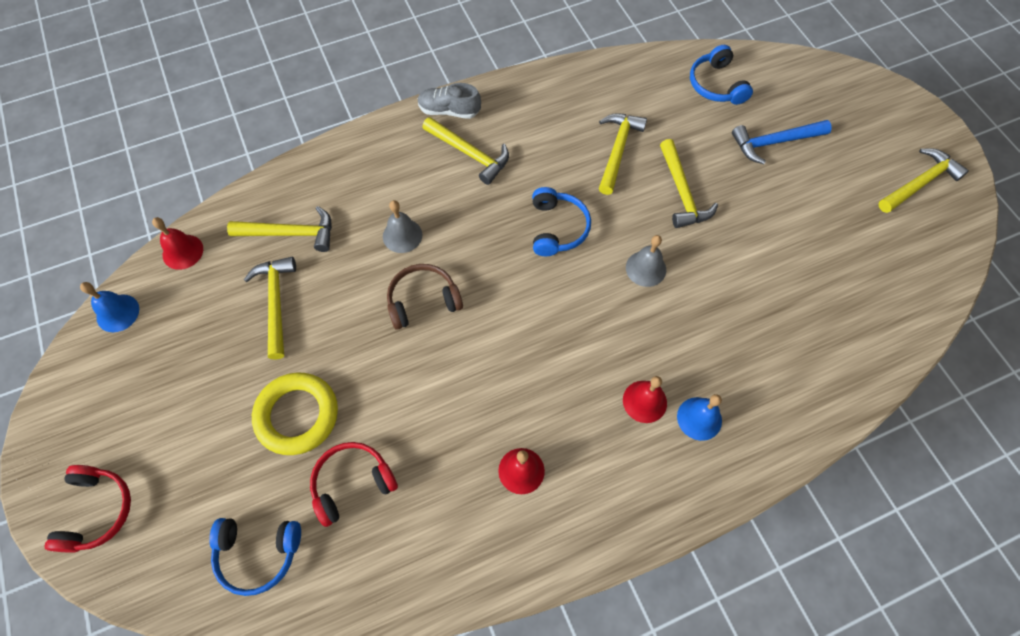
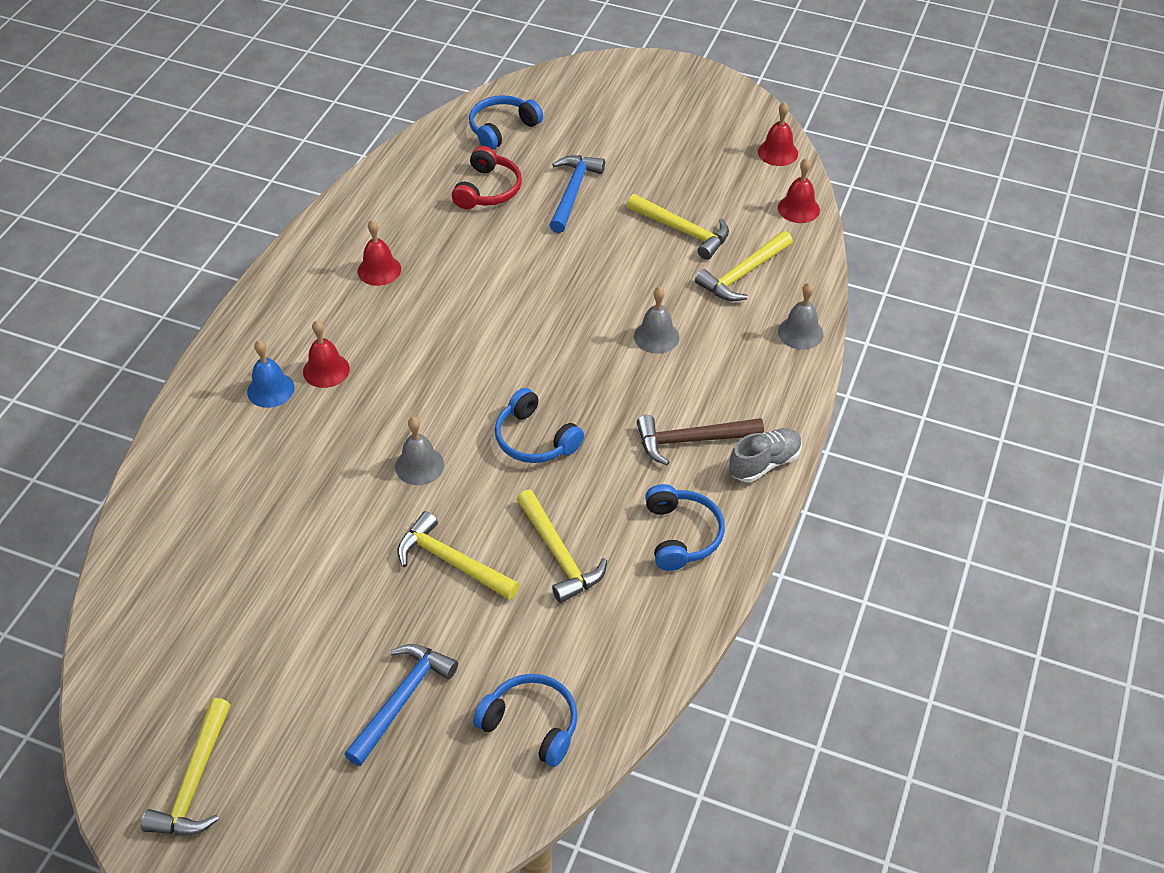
camera: 135 degrees right, 15 degrees down
red headphones [44,465,131,553] -> none
blue bell [80,282,139,332] -> red bell [758,102,798,166]
yellow ring [252,373,338,455] -> blue hammer [549,155,605,233]
brown headphones [387,264,463,330] -> none
yellow hammer [422,117,509,185] -> brown hammer [637,415,764,465]
none -> blue headphones [645,484,725,571]
none -> grey bell [778,283,824,350]

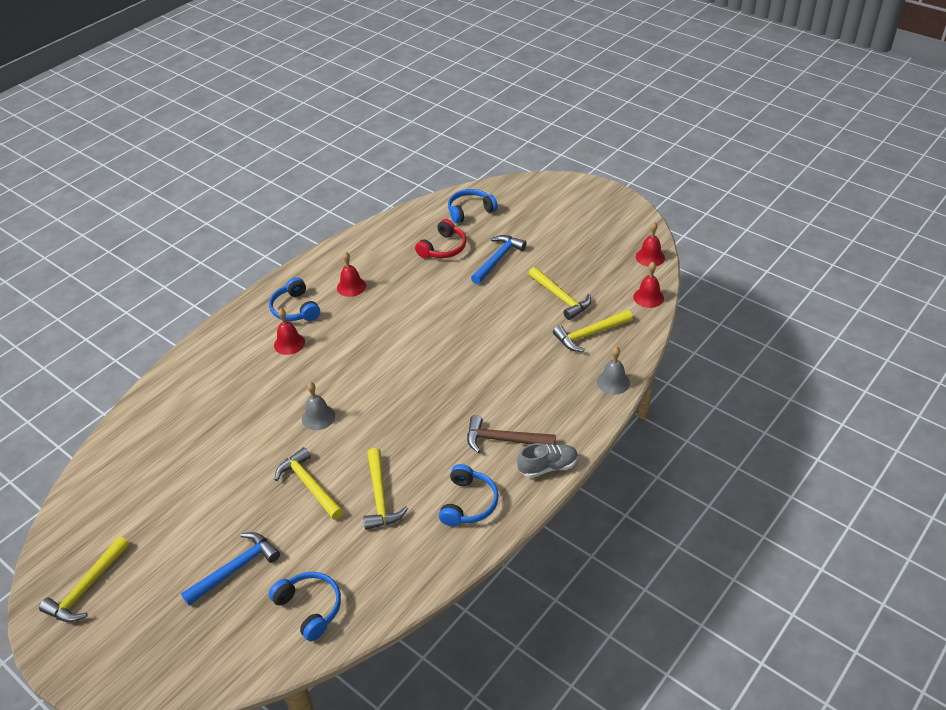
camera: 20 degrees right, 5 degrees down
blue bell [247,340,294,408] -> none
blue headphones [495,388,584,463] -> blue headphones moved to [269,277,320,321]
grey bell [634,287,679,354] -> none

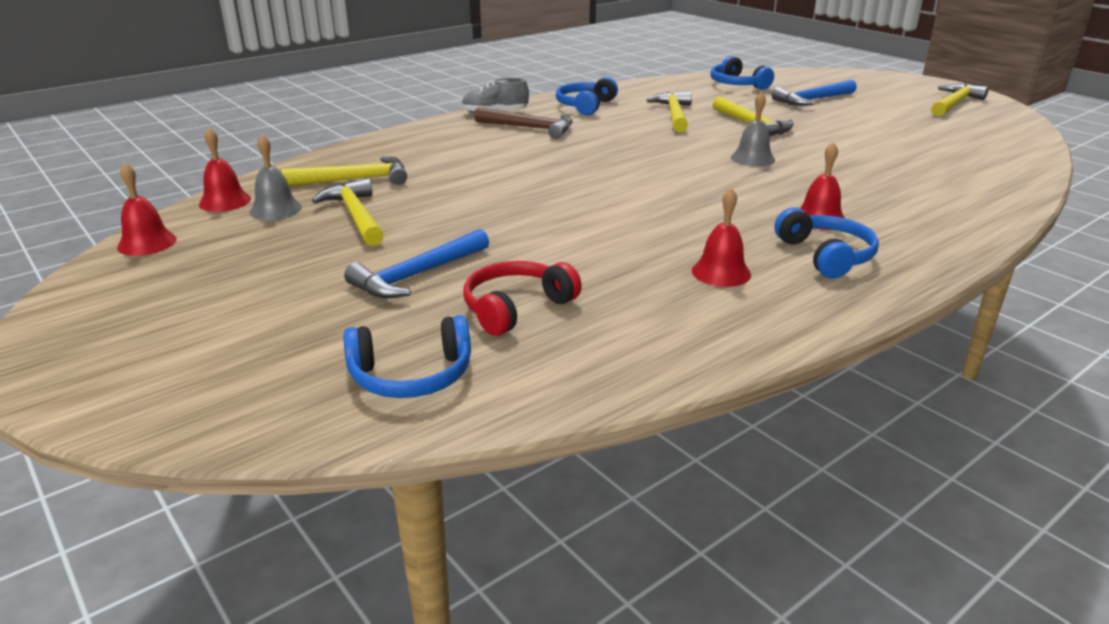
camera: 170 degrees left, 15 degrees down
grey bell [597,346,630,395] -> grey bell moved to [250,135,302,220]

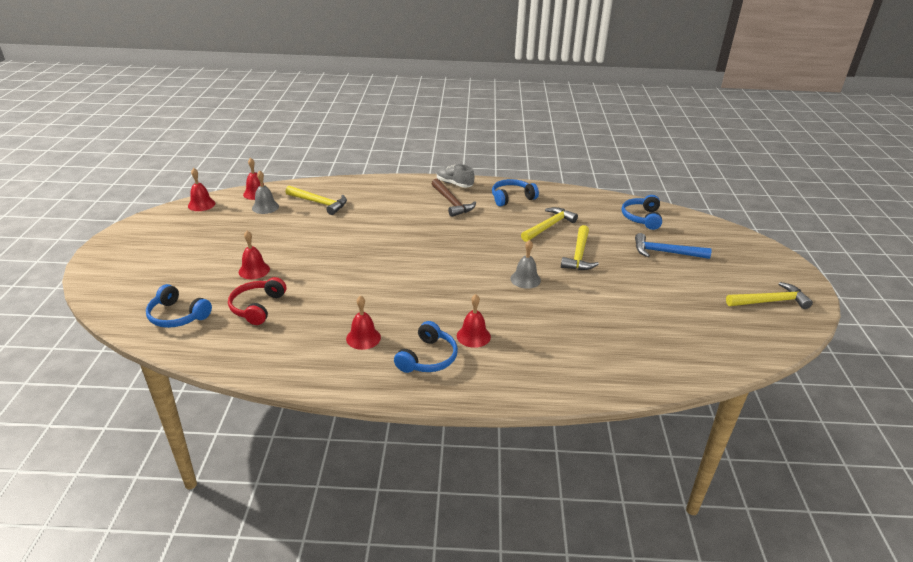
camera: 40 degrees right, 5 degrees up
yellow hammer [312,178,384,246] -> none
blue hammer [344,229,489,298] -> red bell [239,231,270,279]
red headphones [463,261,582,336] -> red headphones turned 75 degrees counterclockwise [228,277,286,325]

